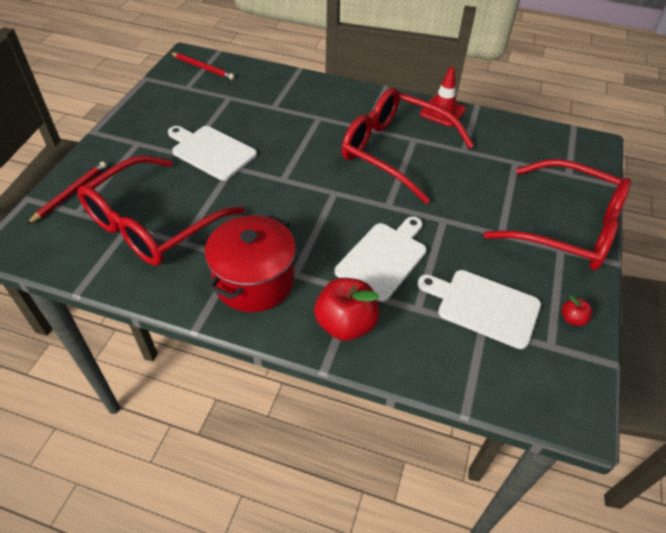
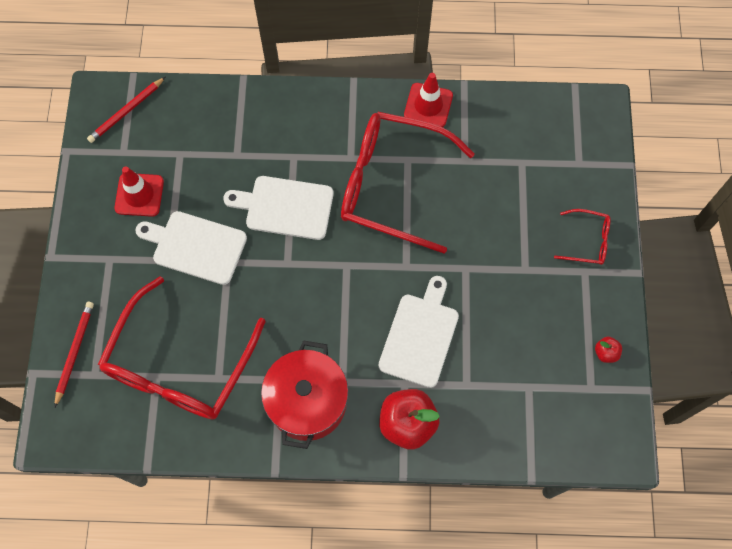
camera: 15 degrees left, 20 degrees up
red pencil [170,52,235,80] -> red pencil turned 120 degrees clockwise [87,77,165,143]
white cutting board [418,270,541,349] -> white cutting board moved to [223,176,334,240]
red glasses [484,159,631,270] -> red glasses [554,209,611,265], size x0.43
none -> red traffic cone [114,166,164,217]

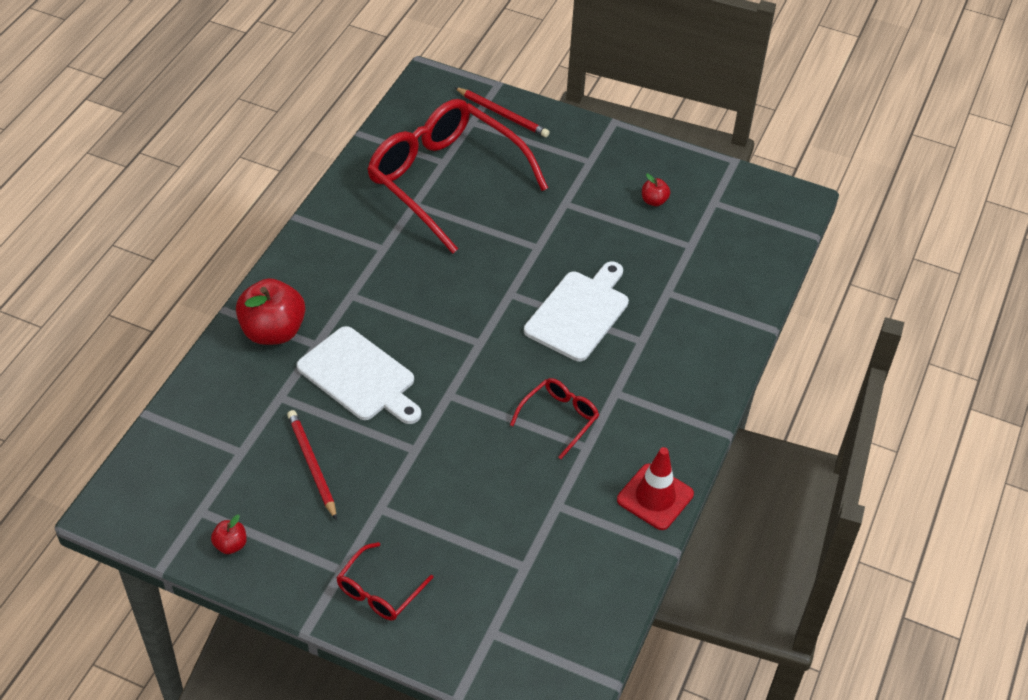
camera: 110 degrees right, 20 degrees down
red pencil [87,77,165,143] -> red pencil moved to [287,410,337,520]
red traffic cone [114,166,164,217] -> red apple [642,174,670,206]
white cutting board [135,211,247,285] -> none
red pot [261,340,348,449] -> none
red glasses [341,112,475,254] -> red glasses [510,378,599,459], size x0.43

